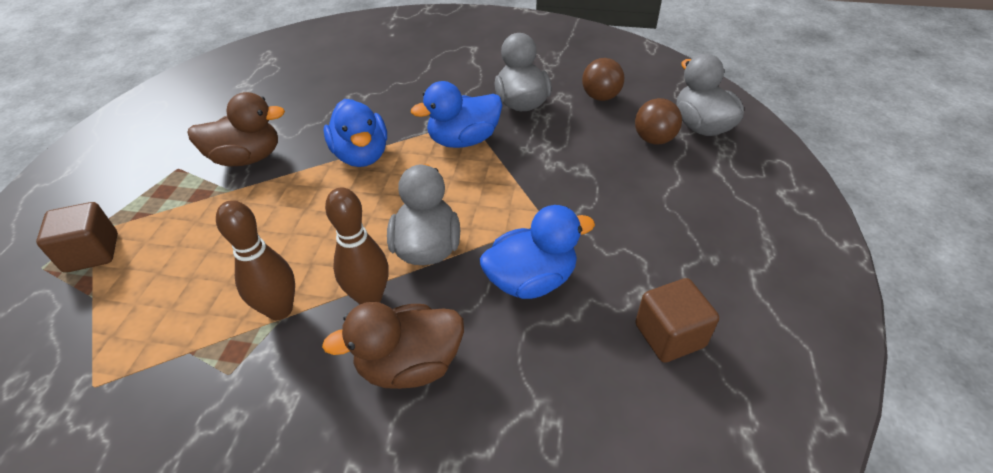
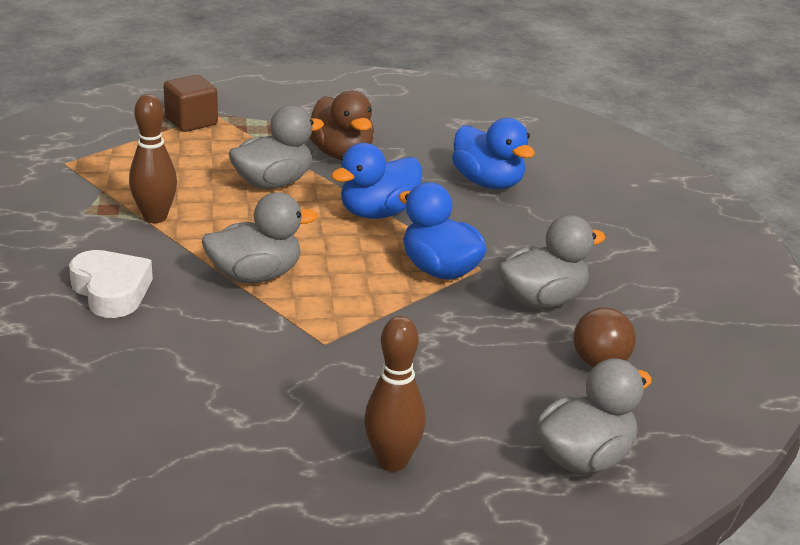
camera: 70 degrees right, 15 degrees down
brown duck [322,302,464,389] -> white heart [69,250,153,318]
brown bowling pin [325,188,388,304] -> brown bowling pin moved to [364,316,426,471]
blue duck [480,205,595,299] -> blue duck moved to [452,118,535,189]
brown ball [635,98,682,145] -> none
brown cube [635,278,719,363] -> none
none -> grey duck [229,105,324,189]

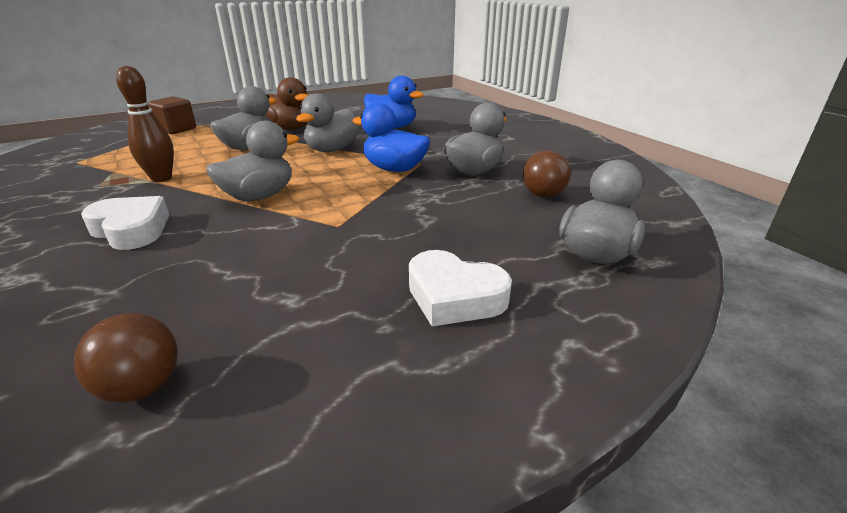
camera: 20 degrees left, 0 degrees up
blue duck [331,143,422,219] -> grey duck [296,94,359,152]
brown bowling pin [364,316,426,471] -> white heart [409,250,512,326]
none -> brown ball [74,313,178,403]

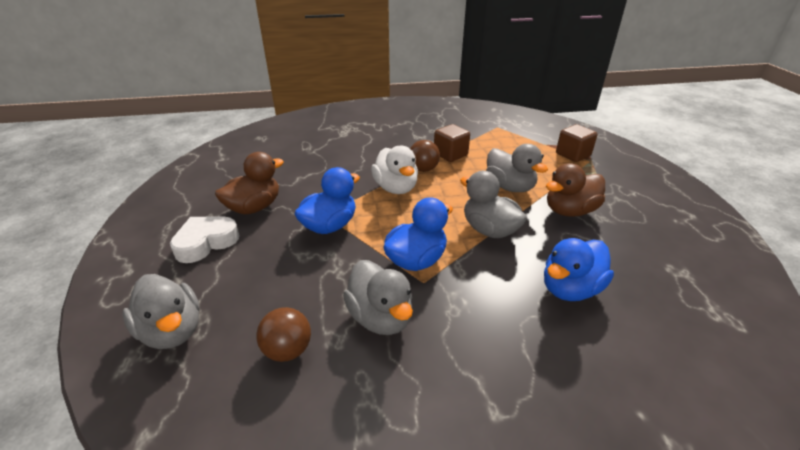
camera: 110 degrees right, 5 degrees up
brown ball [74,313,178,403] -> brown ball moved to [410,140,440,172]
white heart [81,196,169,250] -> none
brown bowling pin [116,66,174,182] -> brown cube [434,124,470,162]
grey duck [206,121,299,201] -> white duck [371,146,418,194]
none -> brown duck [215,152,284,214]
none -> blue duck [295,167,360,234]

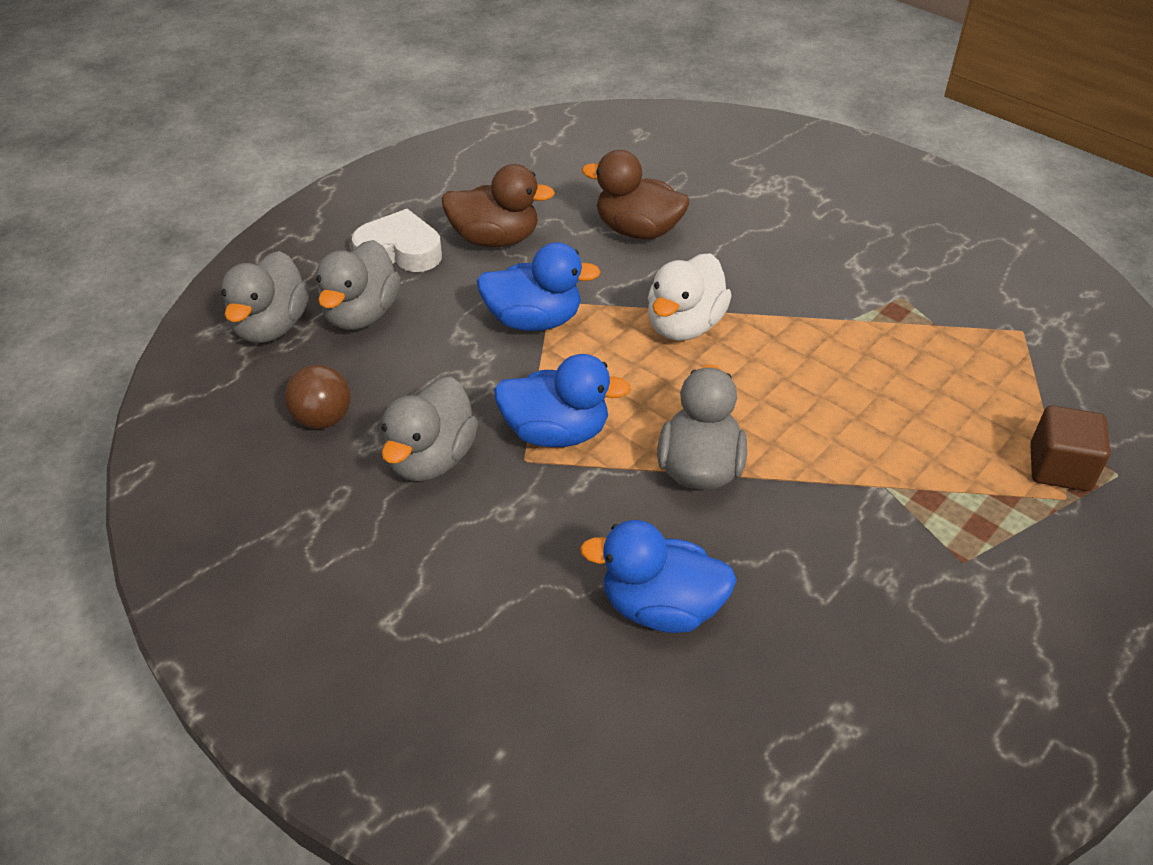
camera: 50 degrees right, 10 degrees up
brown ball [410,140,440,172] -> none
brown cube [434,124,470,162] -> none
grey duck [486,144,548,192] -> grey duck moved to [316,240,401,330]
brown duck [546,163,605,217] -> brown duck moved to [582,150,689,239]

